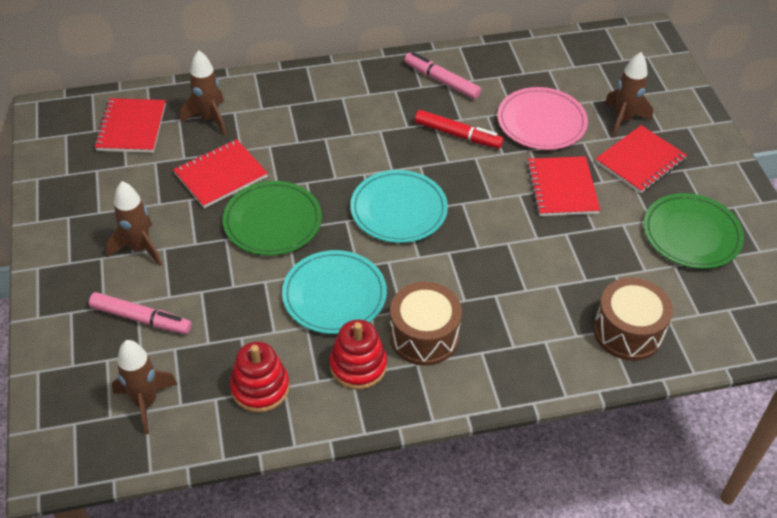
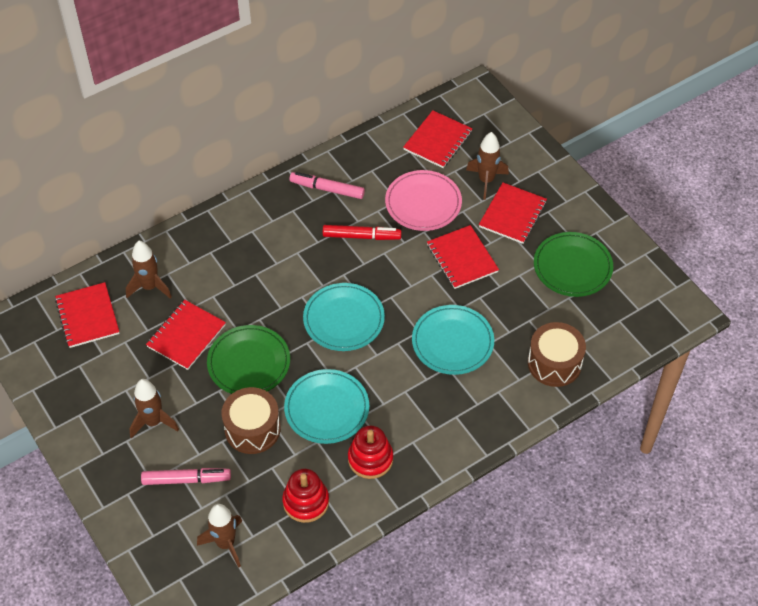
camera: 20 degrees left, 5 degrees up
brown drum [389,282,462,366] -> brown drum moved to [222,387,280,454]
none -> red notebook [403,110,473,168]
none -> turquoise plate [412,305,494,375]

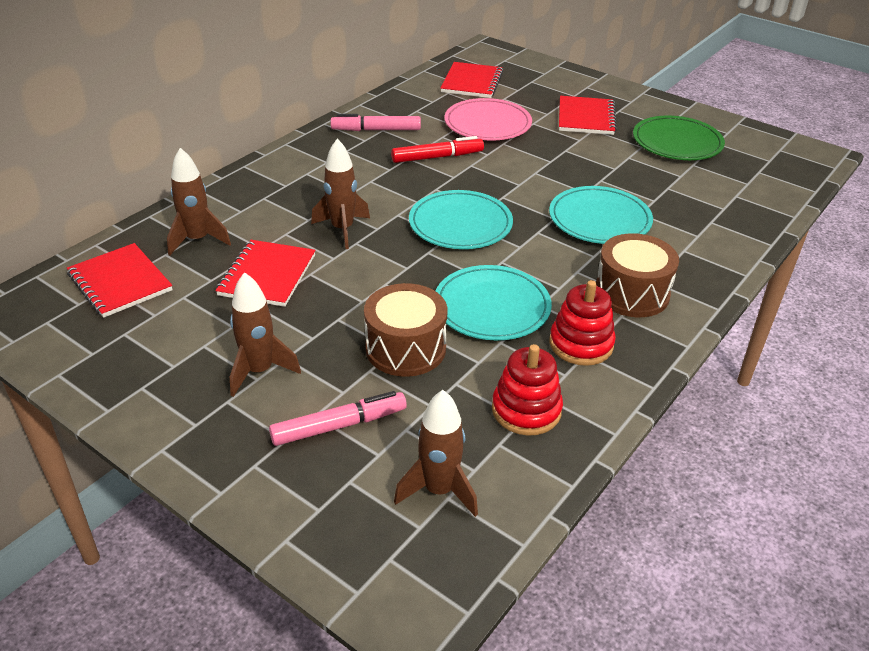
camera: 20 degrees left, 15 degrees down
green plate [207,325,290,394] -> none
red notebook [427,225,499,289] -> none
brown rocket [466,132,509,200] -> brown rocket moved to [311,139,370,249]
brown drum [528,322,586,387] -> brown drum moved to [596,233,679,317]

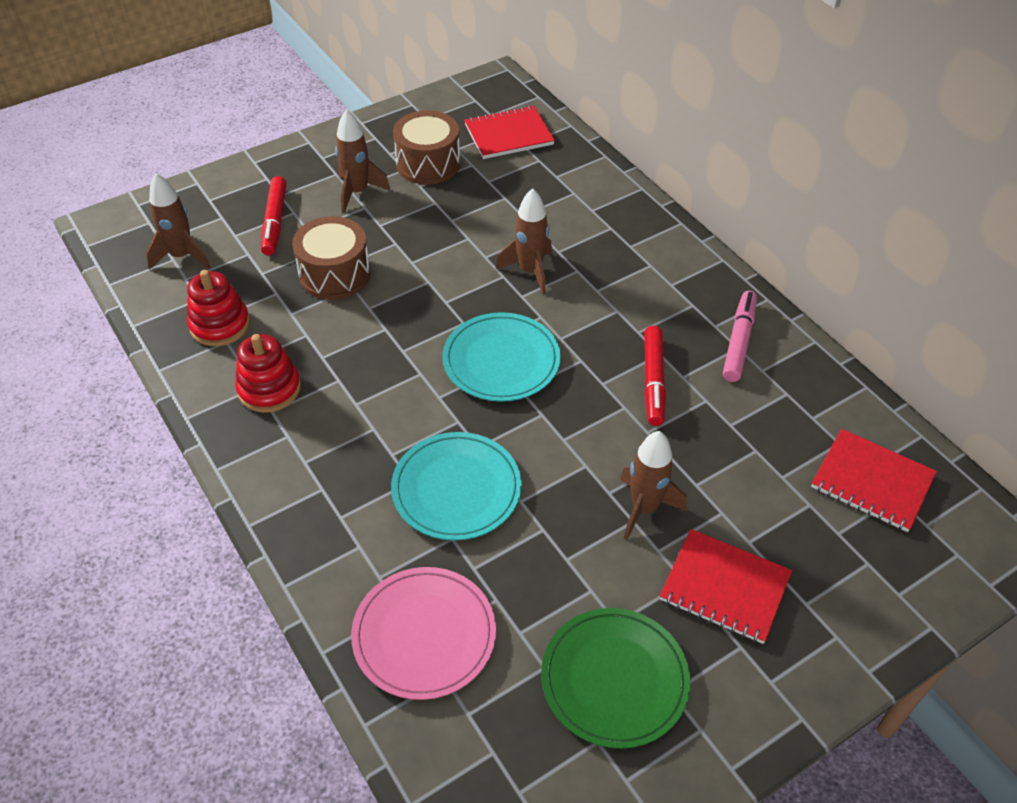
camera: 110 degrees right, 10 degrees up
brown rocket [167,148,231,255] -> brown rocket moved to [620,431,687,540]
red notebook [215,240,316,307] -> none
pink marker [269,391,407,446] -> red marker [261,176,286,255]
turquoise plate [436,265,552,341] -> none
pink plate [445,98,532,141] -> pink plate moved to [351,567,496,700]
brown drum [596,233,679,317] -> brown drum moved to [393,110,460,185]

